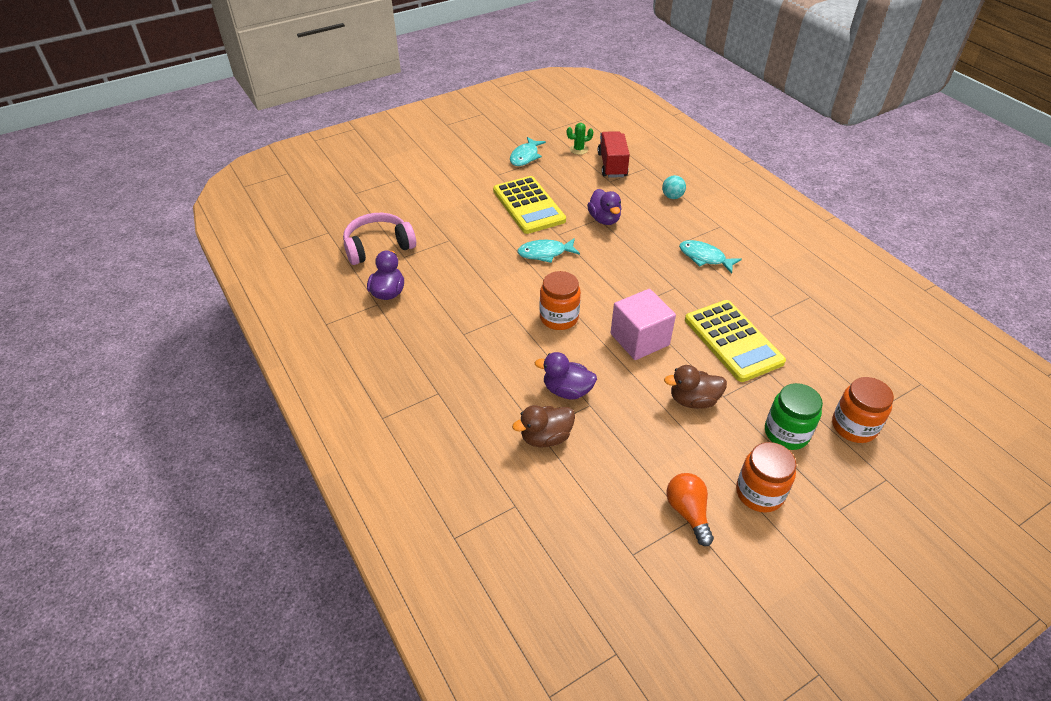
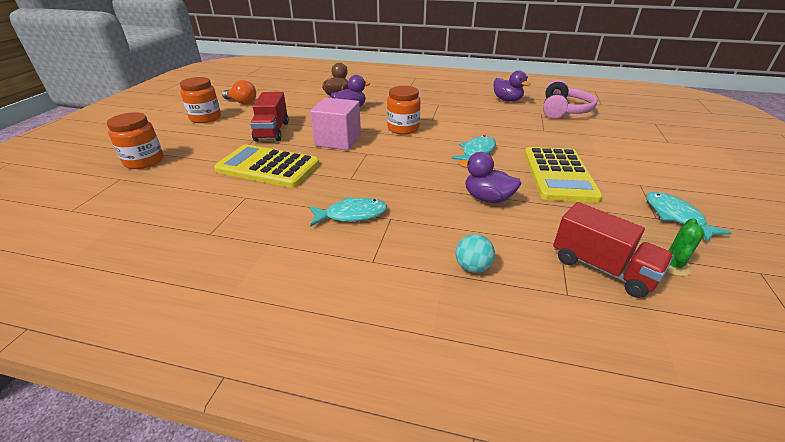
camera: 135 degrees right, 10 degrees down
yellow calculator [493,176,566,234] -> yellow calculator turned 105 degrees counterclockwise [524,147,603,203]
brown duck [664,365,727,409] -> red truck [250,92,289,141]
green jar [765,383,823,450] -> none

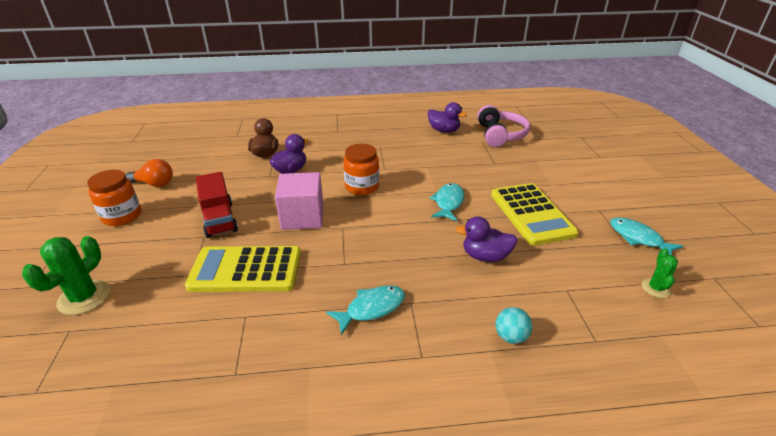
camera: 20 degrees left, 0 degrees up
orange jar [107,112,164,169] -> green cactus [22,236,110,315]
red truck [553,202,674,298] -> none

